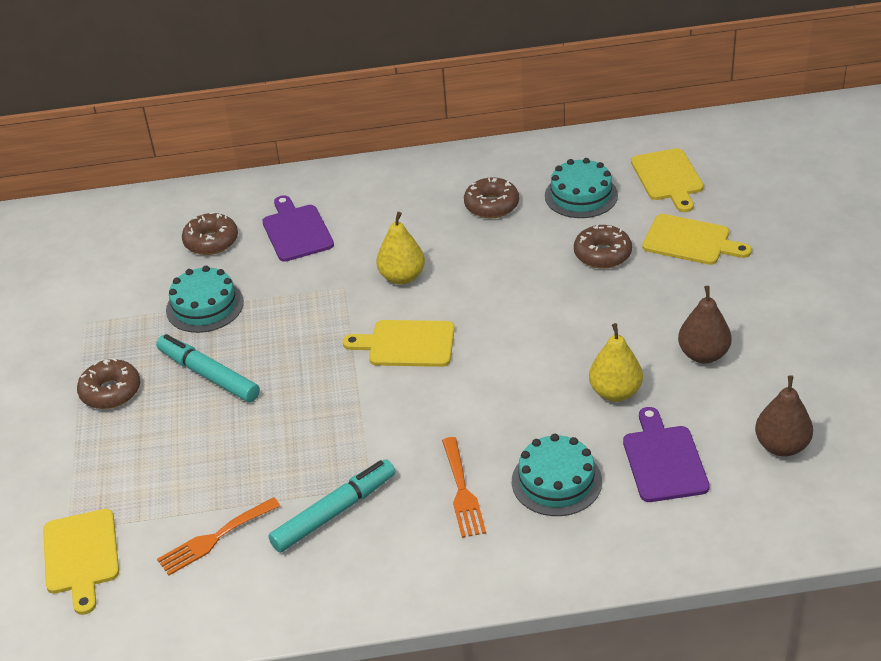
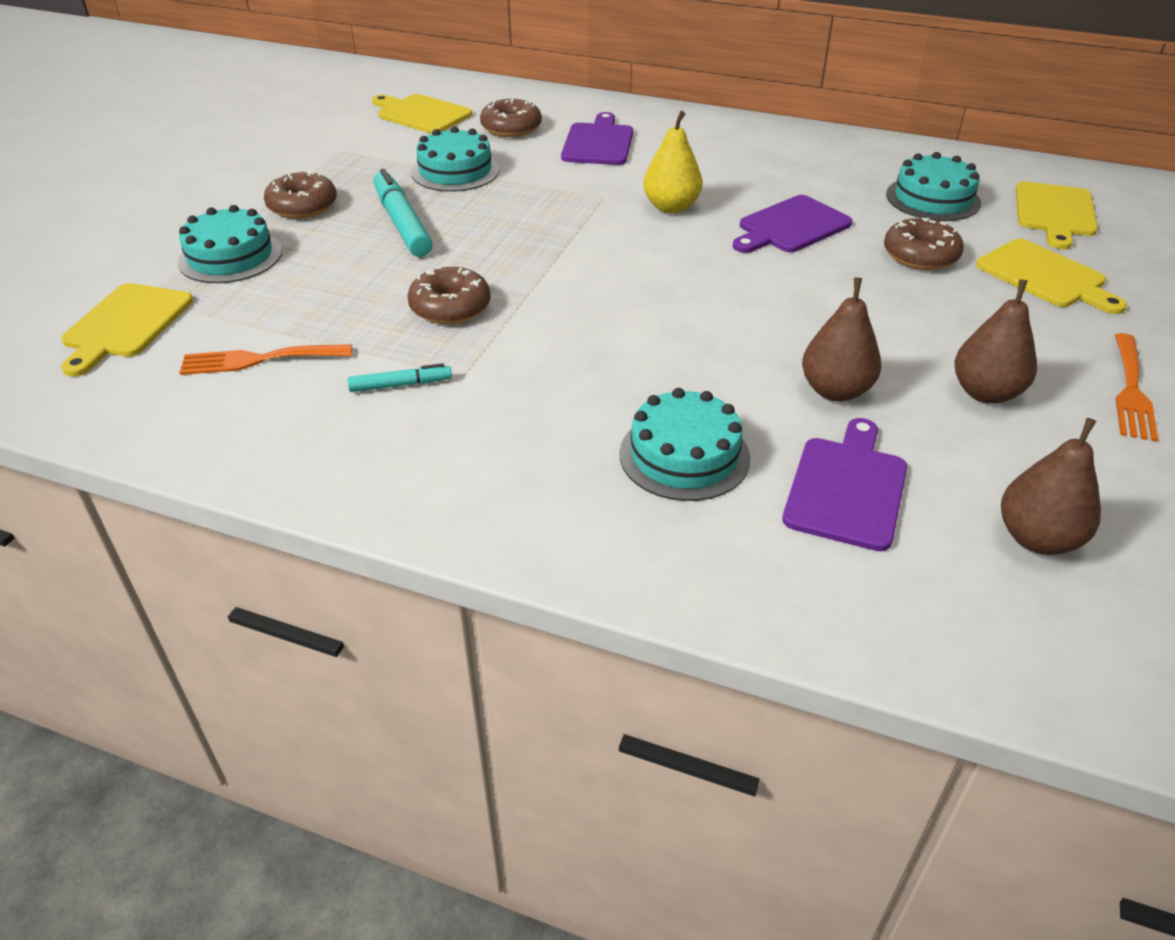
camera: 25 degrees right, 0 degrees up
turquoise marker [268,459,395,553] -> turquoise marker [347,363,452,392], size x0.53
yellow cutting board [343,320,455,367] -> yellow cutting board moved to [372,94,472,134]
orange fork [442,437,486,538] -> orange fork moved to [1115,333,1158,442]
brown donut [464,177,519,218] -> brown donut moved to [407,267,491,324]
yellow pear [589,323,643,402] -> brown pear [802,278,881,402]
none -> turquoise cake [178,205,282,283]
none -> purple cutting board [733,195,853,253]

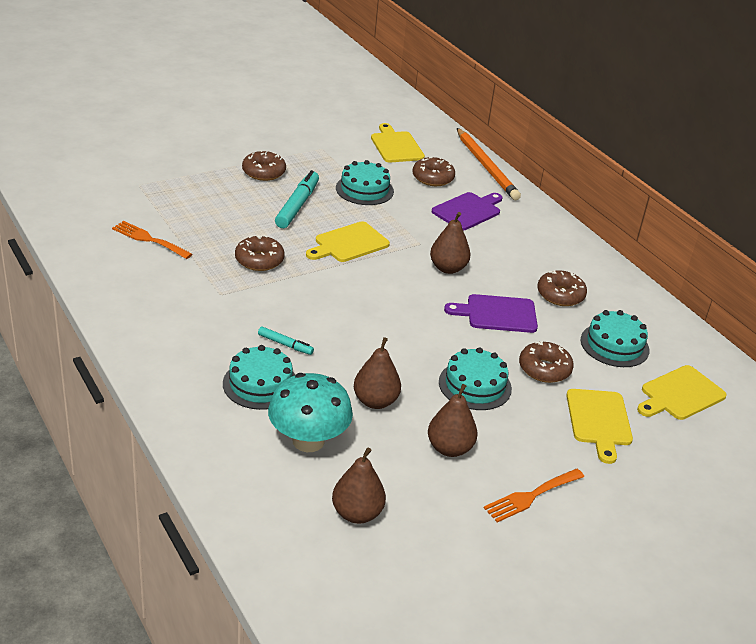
camera: 35 degrees right, 5 degrees down
yellow cutting board [61,283,193,377] -> yellow cutting board moved to [306,221,390,262]
turquoise cake [178,205,282,283] -> turquoise cake moved to [439,347,512,410]
turquoise marker [347,363,452,392] -> turquoise marker moved to [258,327,314,355]
yellow pear [643,111,702,214] -> brown pear [430,212,471,274]
purple cutting board [782,418,907,551] -> turquoise mushroom [268,373,353,452]
none -> orange pencil [457,128,521,200]
none -> brown donut [537,270,587,306]

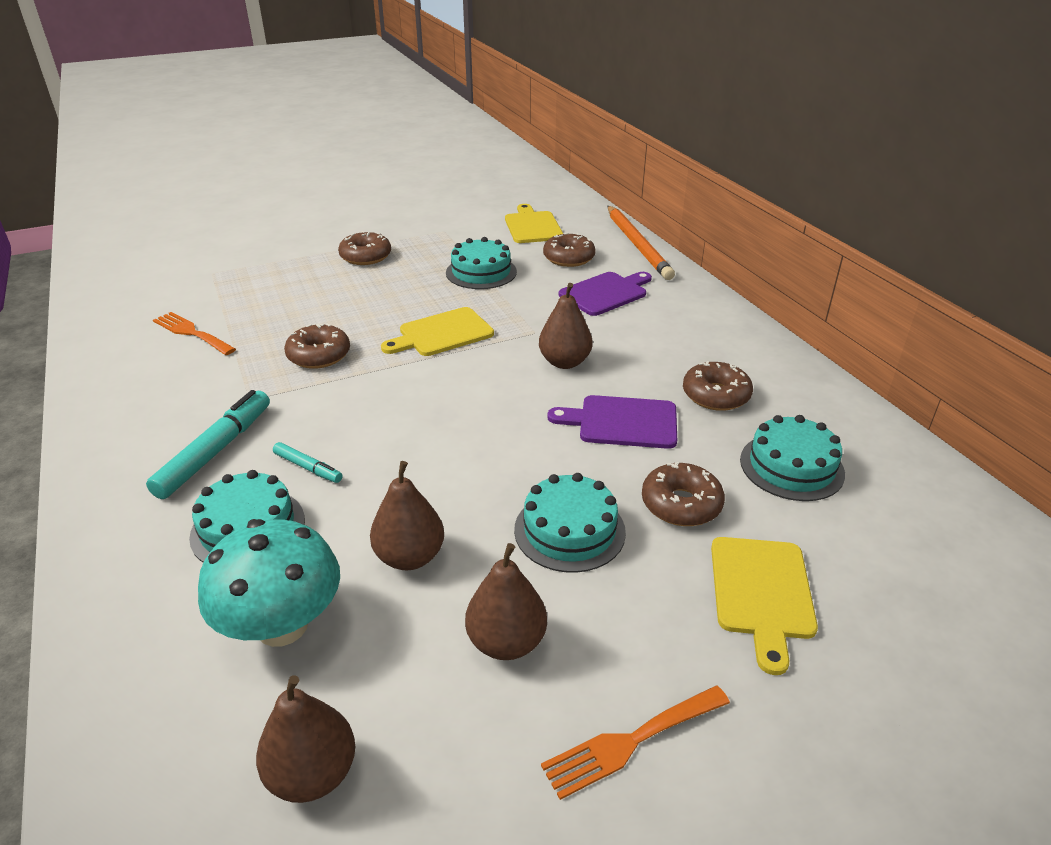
camera: 10 degrees right, 0 degrees up
turquoise marker [275,170,319,228] -> turquoise marker moved to [146,390,270,499]
yellow cutting board [637,365,727,420] -> none

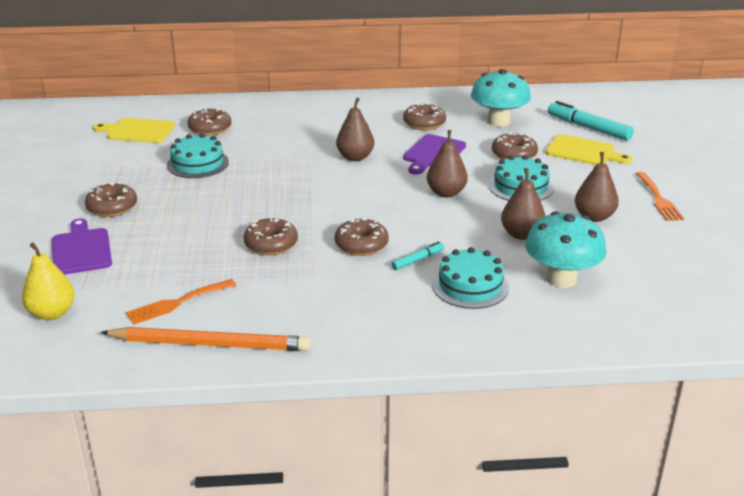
camera: 70 degrees left, 5 degrees down
turquoise marker [146,390,270,499] -> turquoise marker moved to [548,101,634,141]
brown pear [256,675,355,803] -> brown pear moved to [427,130,468,198]
yellow cutting board [381,307,494,356] -> none
purple cutting board [559,272,652,316] -> purple cutting board moved to [52,219,112,275]
orange pencil [608,206,675,280] -> orange pencil moved to [100,327,311,351]
turquoise cake [740,415,845,501] -> turquoise mushroom [471,69,531,127]
none -> yellow pear [22,242,75,320]
none -> brown donut [335,219,388,256]

